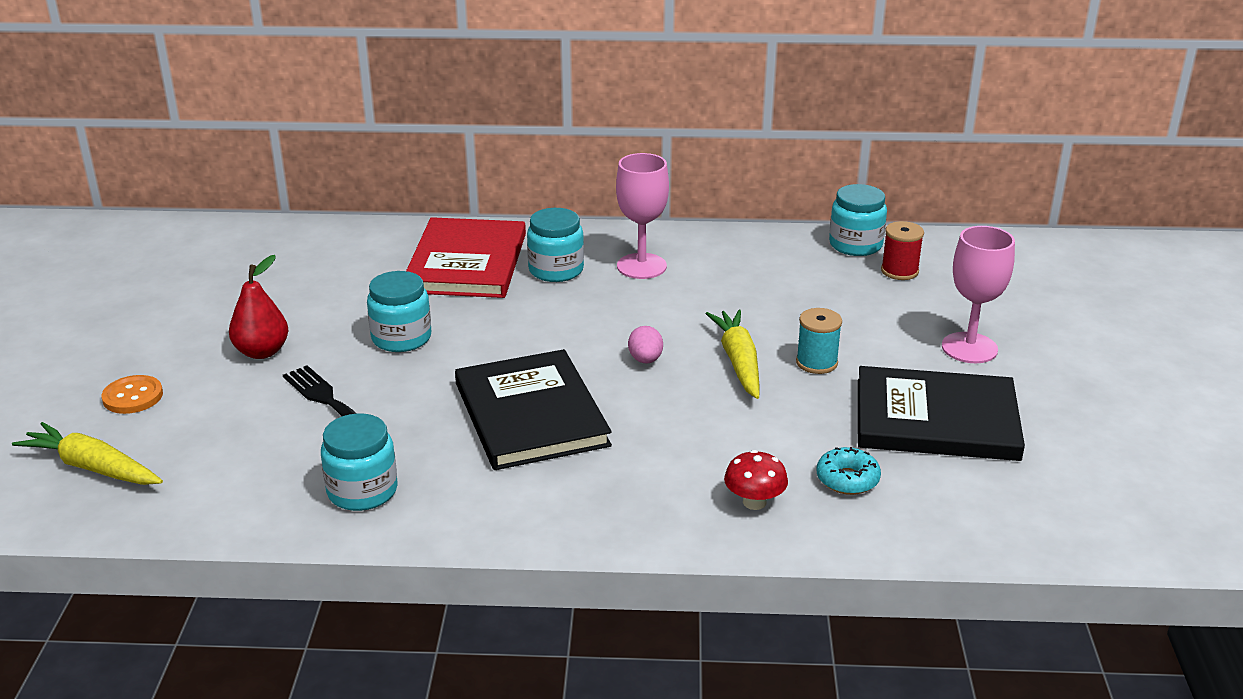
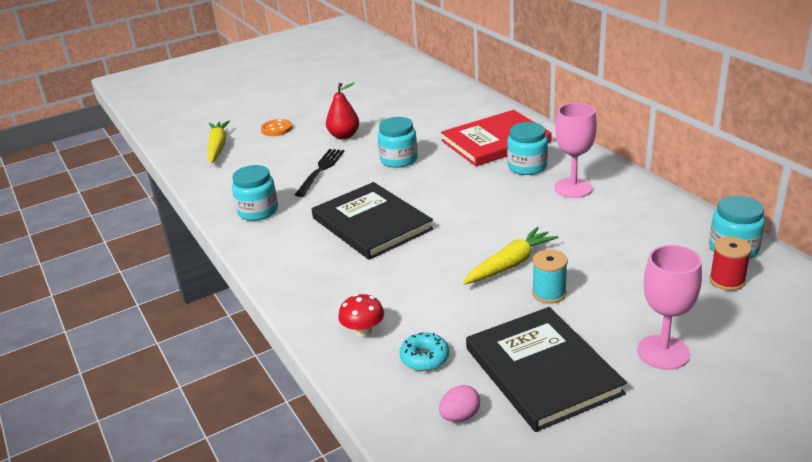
camera: 60 degrees right, 0 degrees up
black book [455,349,612,470] -> black book turned 75 degrees counterclockwise [312,182,434,260]
pink egg [628,326,663,364] -> pink egg moved to [439,385,480,422]

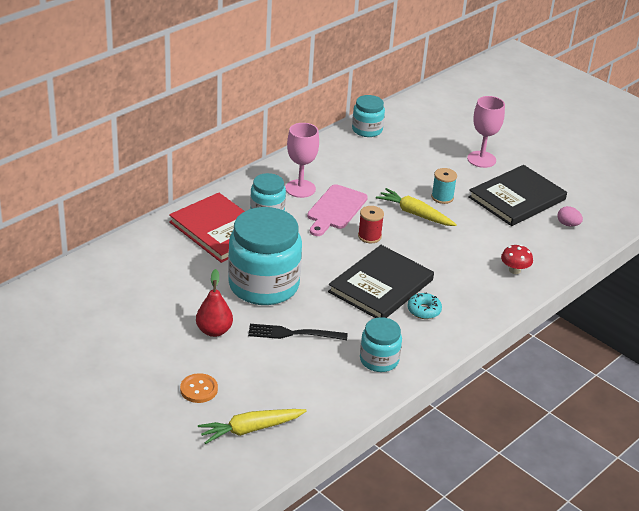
camera: 110 degrees left, 5 degrees up
turquoise jar [378,117,418,168] -> turquoise jar [228,207,302,305], size x1.91
turquoise donut [400,332,449,371] -> turquoise donut moved to [407,293,442,319]
red spool [709,236,752,291] -> red spool moved to [358,206,384,243]
none -> pink cutting board [307,184,368,236]

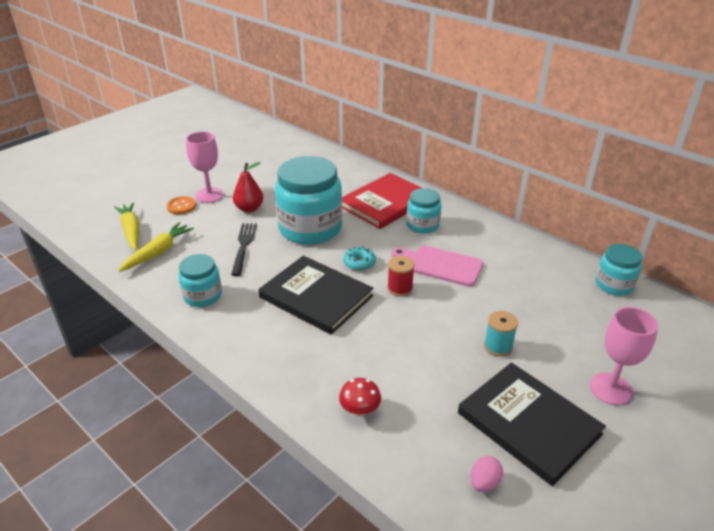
camera: 90 degrees right, 0 degrees up
pink goblet [285,123,319,198] -> pink goblet moved to [186,131,224,203]
yellow carrot [376,188,457,226] -> yellow carrot moved to [118,222,194,272]
turquoise donut [407,293,442,319] -> turquoise donut moved to [343,246,376,271]

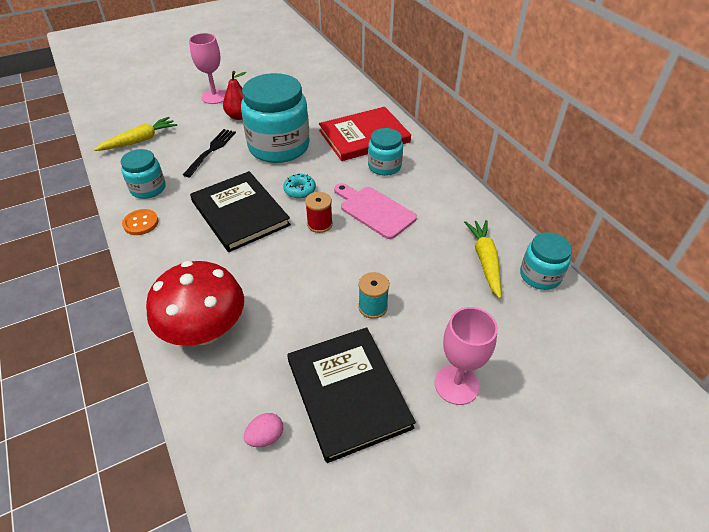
camera: 20 degrees right, 10 degrees up
yellow carrot [114,202,139,250] -> yellow carrot moved to [464,220,501,299]
orange button [166,196,196,215] -> orange button moved to [122,209,159,235]
red mushroom [339,378,381,416] -> red mushroom [146,261,244,346], size x2.26

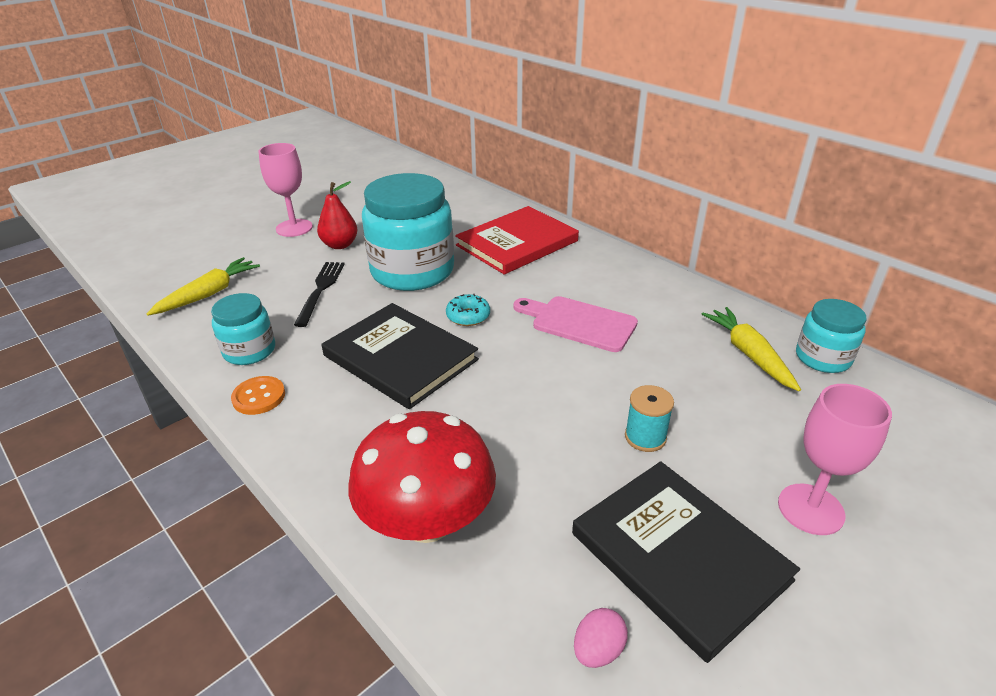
camera: 15 degrees left, 10 degrees down
red spool [305,192,333,233] -> none
turquoise jar [368,128,403,176] -> none

